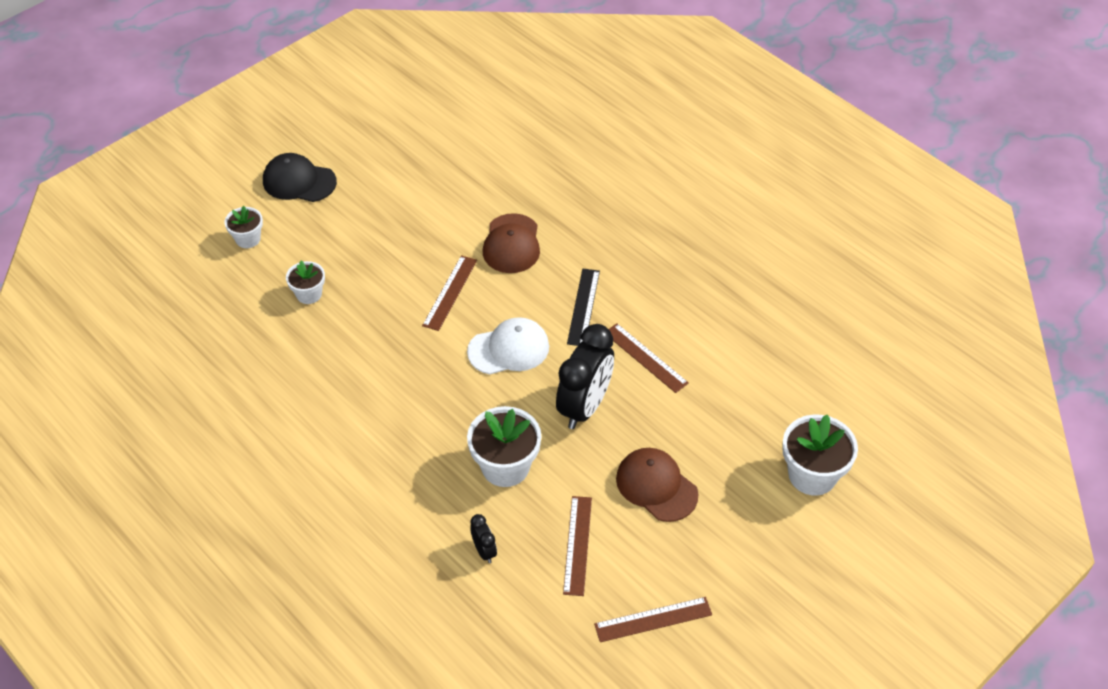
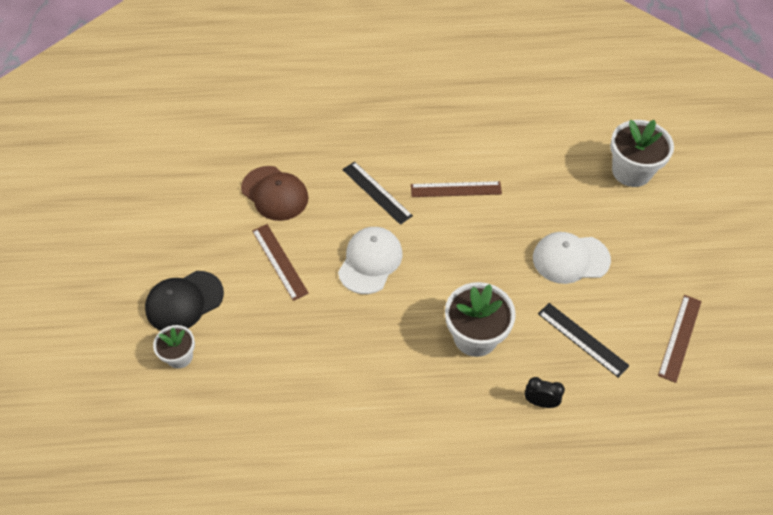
camera: 50 degrees left, 5 degrees up
white flower pot [225,206,263,248] -> none
black cap [263,153,337,202] -> black cap moved to [145,271,224,331]
black clock [556,324,614,429] -> none
brown ruler [563,496,592,596] -> black ruler [538,303,630,378]
brown cap [616,448,698,522] -> white cap [533,232,611,284]

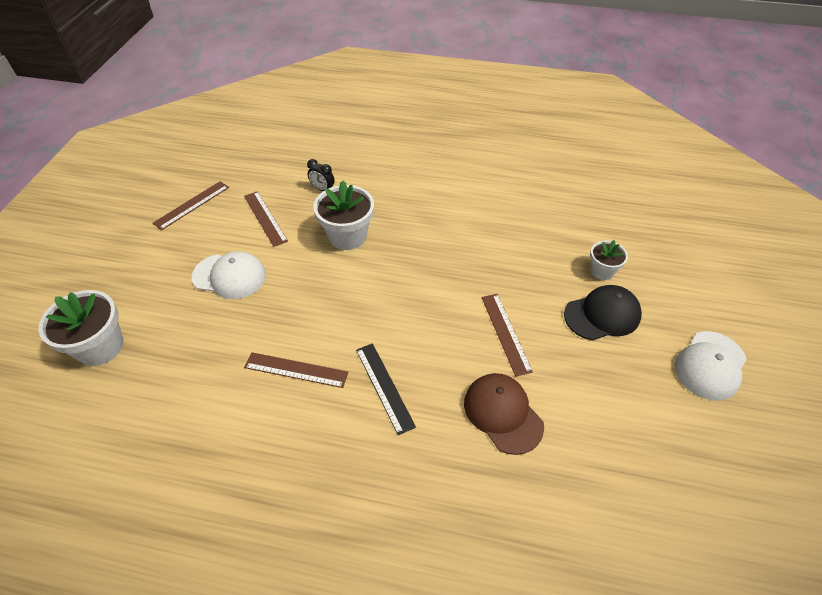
camera: 165 degrees left, 5 degrees down
white cap [338,227,402,294] -> white cap moved to [675,331,747,400]
black ruler [538,303,630,378] -> brown ruler [244,191,288,247]

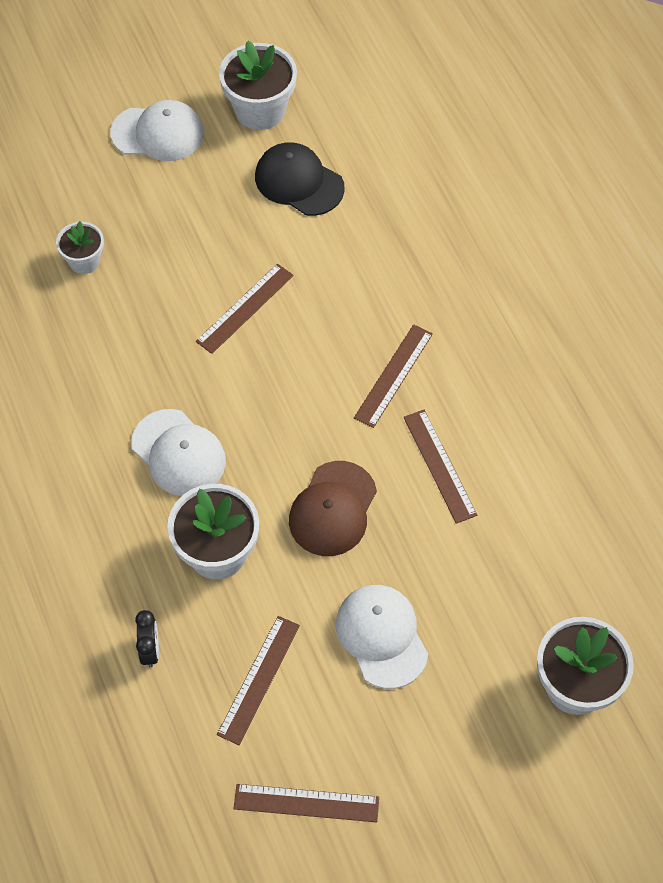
camera: 125 degrees left, 10 degrees up
black ruler [356,343,416,435] -> brown ruler [354,324,433,428]
brown cap [464,373,544,455] -> brown cap moved to [289,461,377,556]
black cap [564,285,642,340] -> black cap moved to [255,142,345,216]
none -> white cap [131,409,226,496]
none -> white flower pot [219,41,297,130]

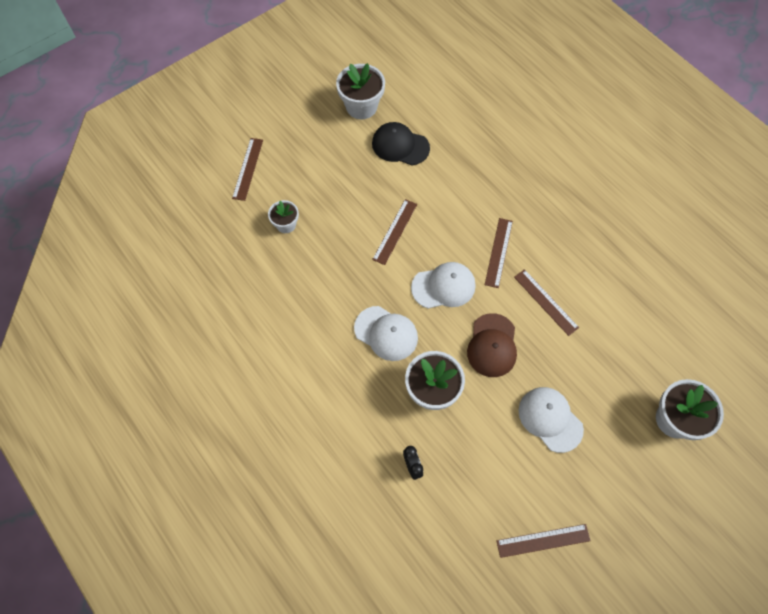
camera: 15 degrees left, 5 degrees up
white cap [110,100,204,161] -> white cap moved to [411,262,476,309]
brown ruler [217,616,300,745] -> brown ruler moved to [232,138,263,201]

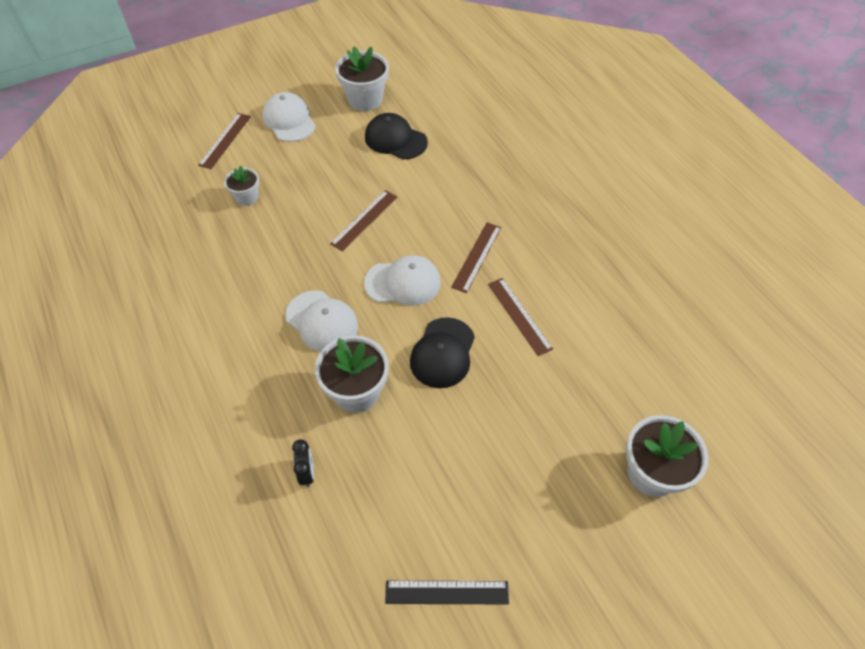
camera: 10 degrees right, 10 degrees down
brown cap [467,313,517,377] -> black cap [410,317,475,388]
brown ruler [496,524,591,558] -> black ruler [385,581,509,604]
white cap [519,387,584,453] -> white cap moved to [262,92,316,142]

